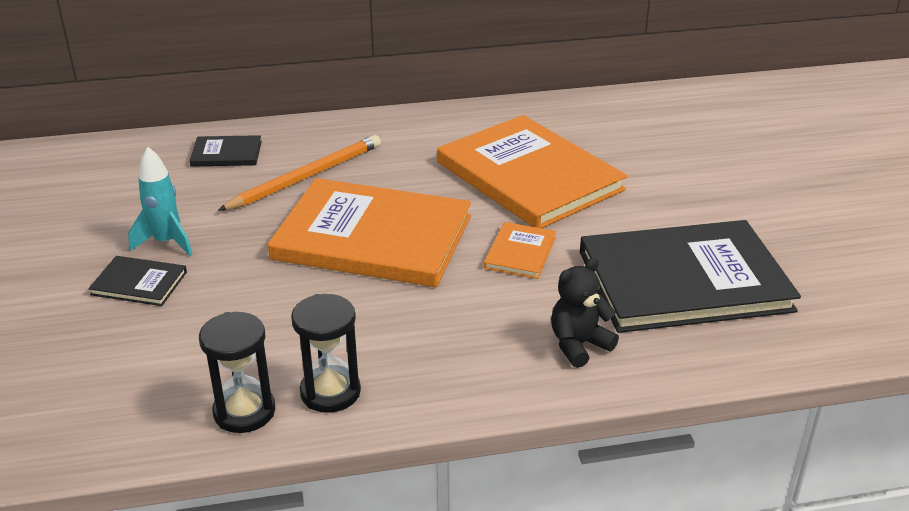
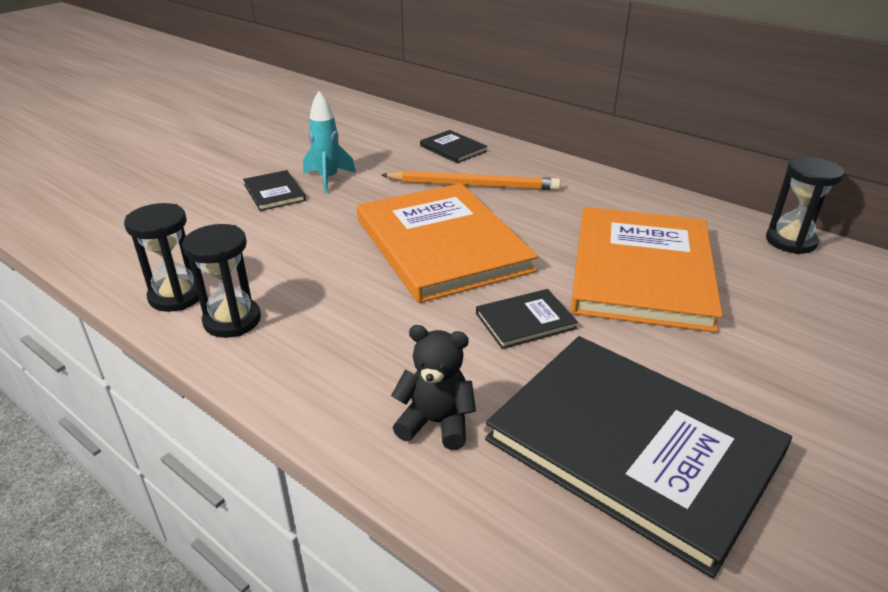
camera: 50 degrees right, 0 degrees up
orange book [484,222,556,279] -> black book [476,289,578,349]
none -> black hourglass [766,157,844,254]

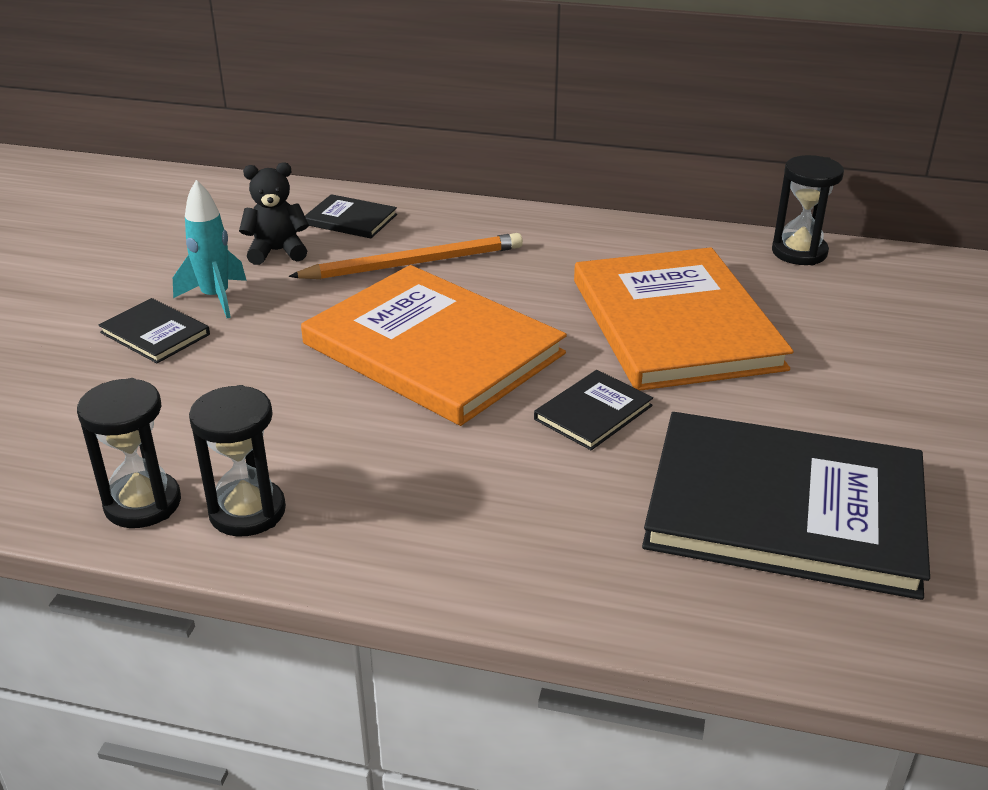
camera: 25 degrees left, 0 degrees up
black teddy bear [391,325,476,450] -> black teddy bear moved to [239,162,309,265]

